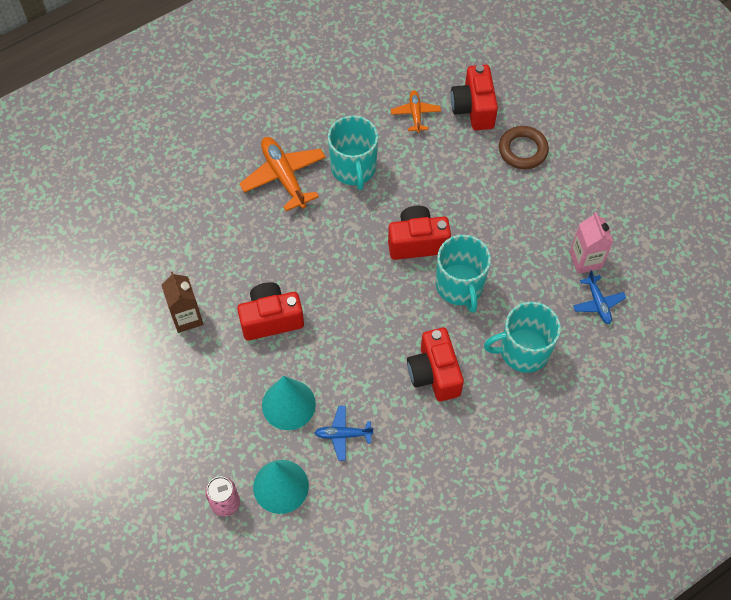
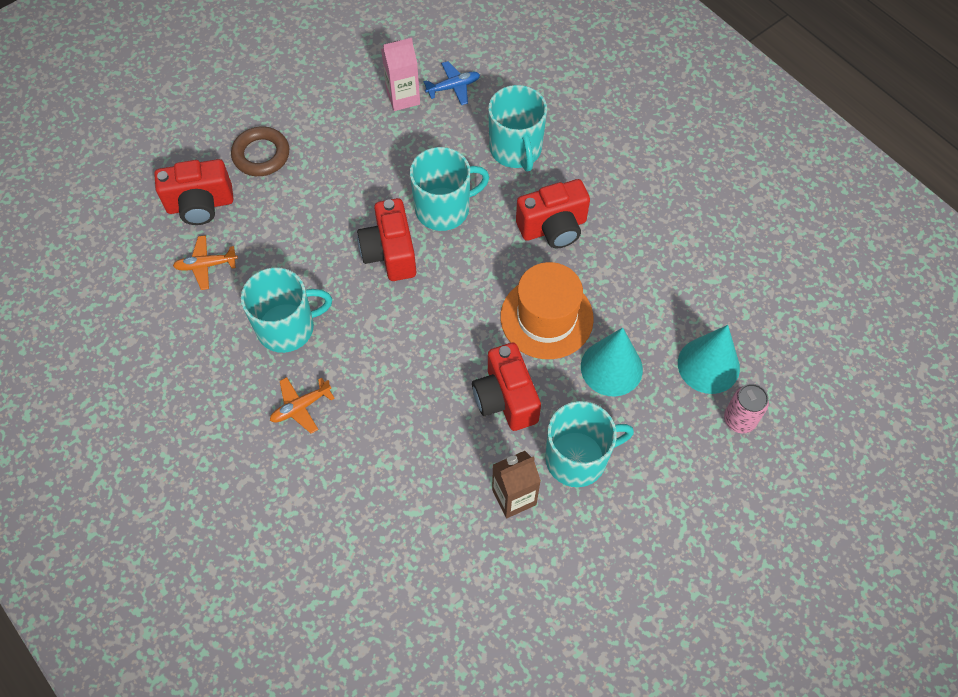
camera: 95 degrees left, 0 degrees up
orange plane [239,137,326,211] -> orange plane [270,377,335,434], size x0.57
blue plane [315,406,374,461] -> none
none -> orange hat [501,262,594,359]
none -> turquoise mug [545,401,634,487]

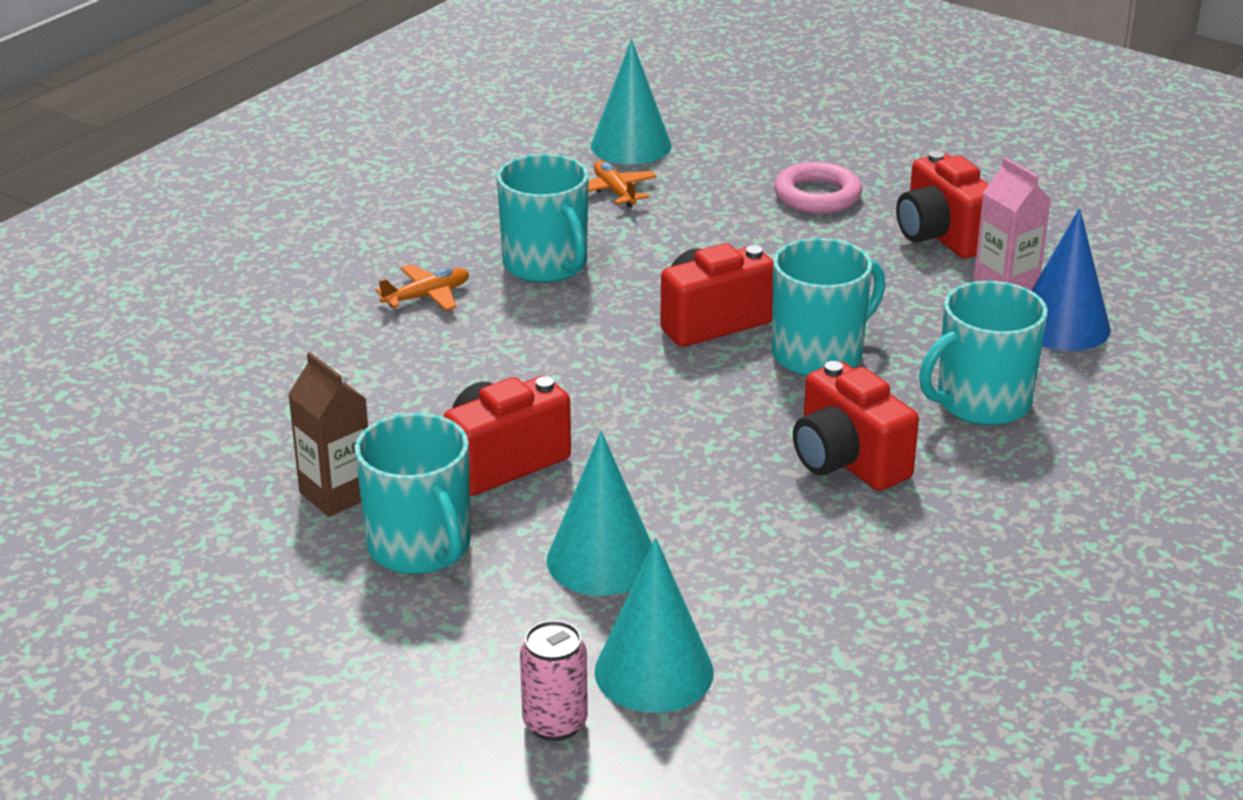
camera: 75 degrees right, 30 degrees down
red camera [154,159,233,225] -> red camera moved to [896,151,989,259]
brown ring [231,127,289,176] -> pink ring [774,162,862,214]
orange plane [270,377,335,434] -> orange plane turned 105 degrees clockwise [375,264,469,311]
turquoise mug [410,147,489,231] -> turquoise mug turned 90 degrees counterclockwise [772,238,885,376]
blue plane [424,61,480,105] -> blue cone [1031,208,1111,351]
orange hat [501,262,594,359] -> none
none -> turquoise cone [591,40,672,165]

